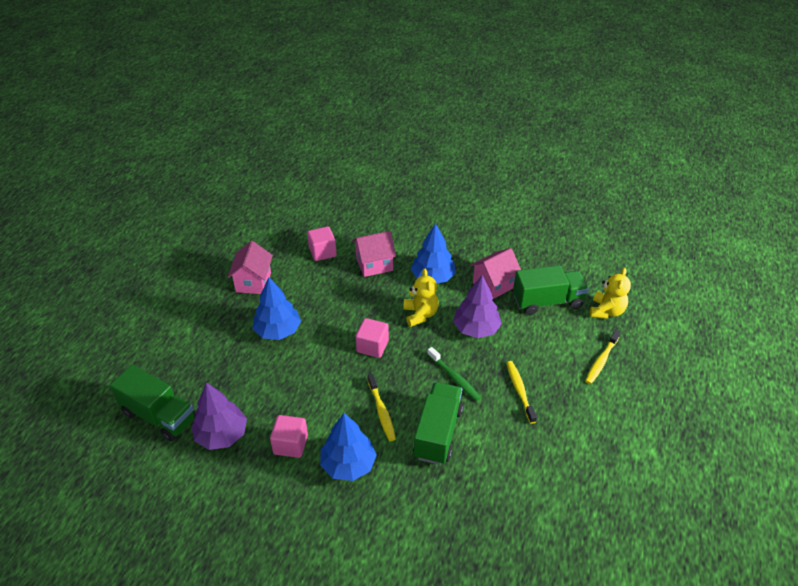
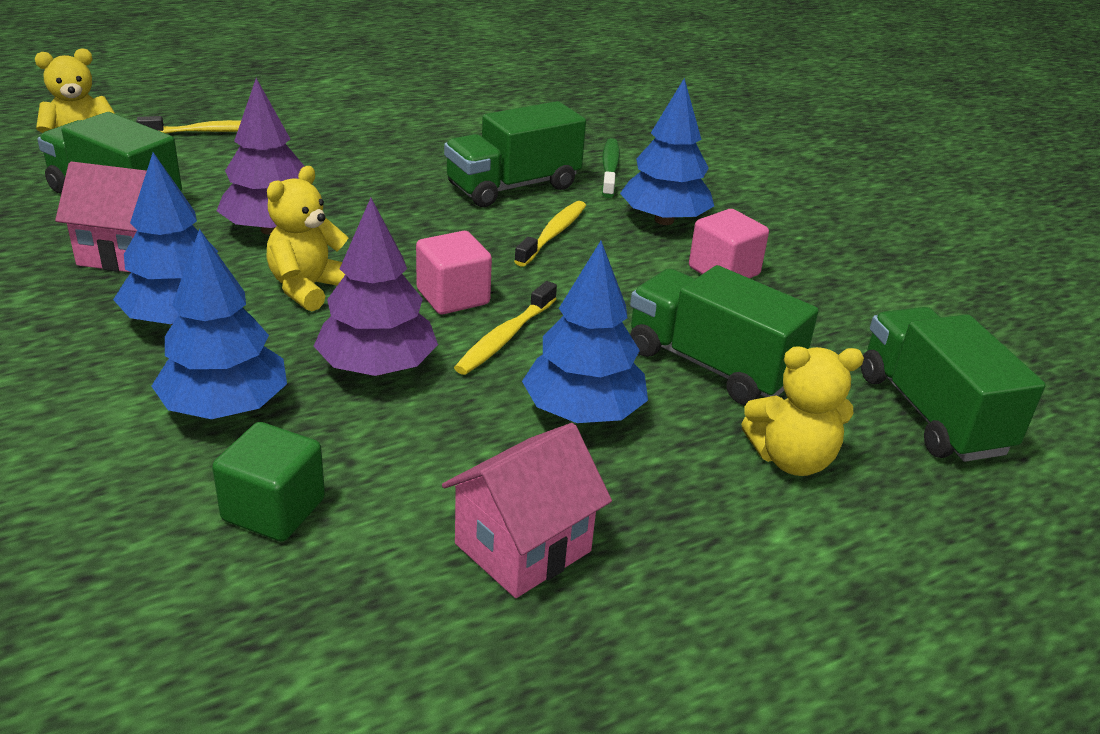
camera: 140 degrees left, 10 degrees down
purple tree [192,382,247,450] -> purple tree moved to [314,198,438,376]
pink cube [307,226,337,261] -> green cube [212,422,325,542]
pink house [352,231,396,277] -> blue tree [152,229,287,419]
green toothbrush [427,347,481,401] -> green toothbrush moved to [601,138,620,198]
yellow toothbrush [506,361,537,424] -> yellow toothbrush moved to [454,281,557,375]
none -> green truck [630,265,819,405]
none -> yellow teddy bear [741,346,864,476]

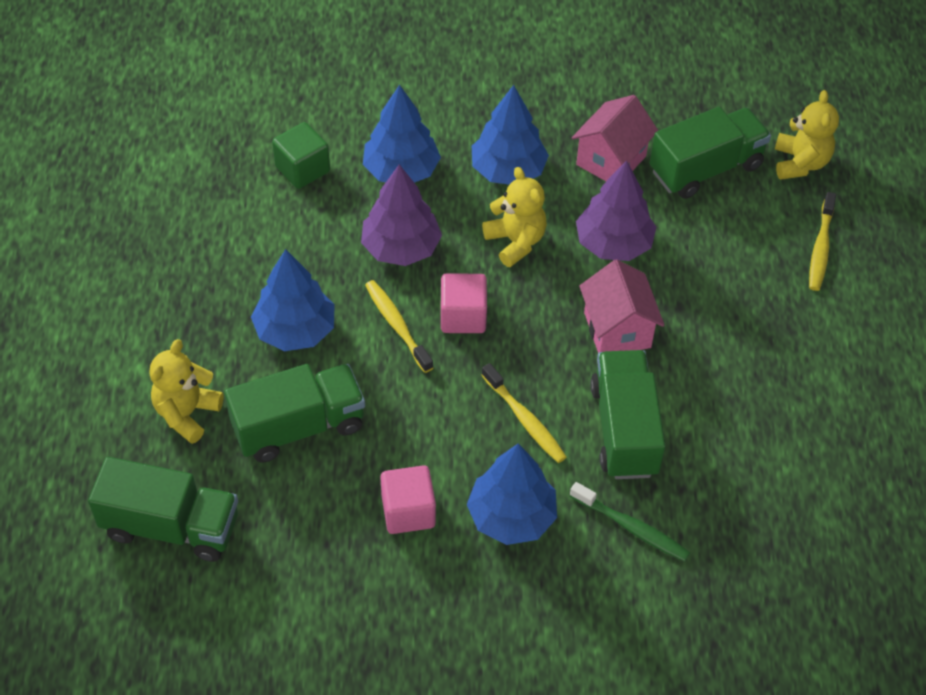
camera: 120 degrees right, 20 degrees up
pink house [442,423,612,598] -> pink house moved to [579,259,664,353]

